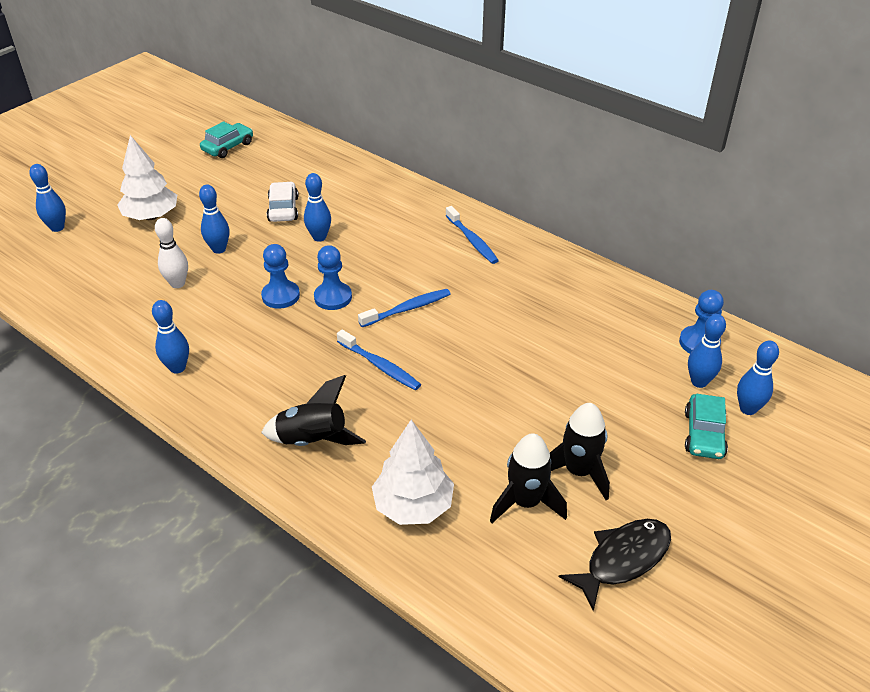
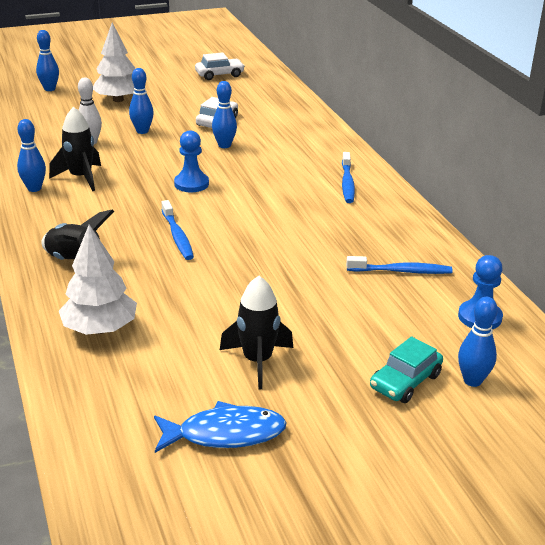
camera: 30 degrees right, 10 degrees down
turquoise car [200,121,253,158] -> white car [195,52,245,80]
blue pawn [261,244,300,309] -> none
blue toothbrush [358,289,450,327] -> blue toothbrush moved to [346,256,452,274]
black rocket [490,433,567,523] -> black rocket moved to [49,107,101,191]
black fish [559,519,671,611] -> blue fish [154,401,287,453]
blue bowling pin [688,314,726,388] -> none

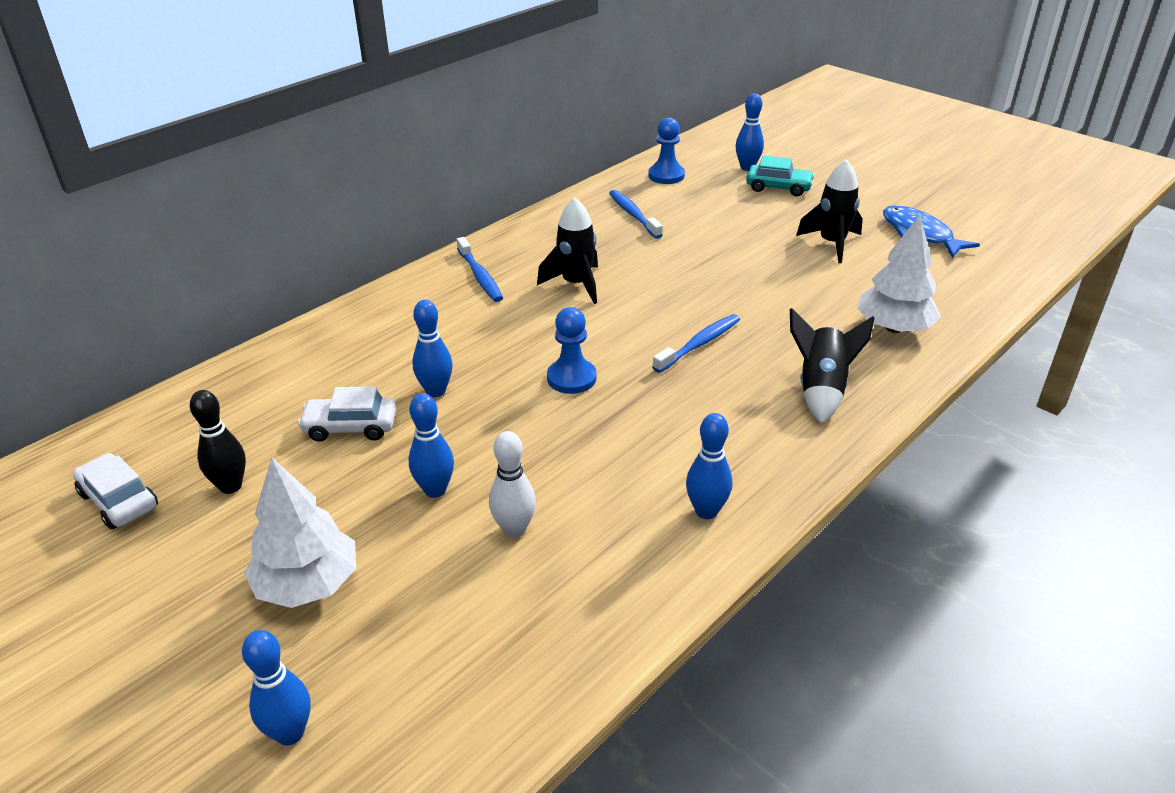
camera: 115 degrees left, 5 degrees up
black rocket [49,107,101,191] -> black rocket moved to [537,197,598,304]
blue toothbrush [342,152,355,203] -> blue toothbrush turned 90 degrees clockwise [456,237,503,302]
none -> black bowling pin [190,390,246,494]

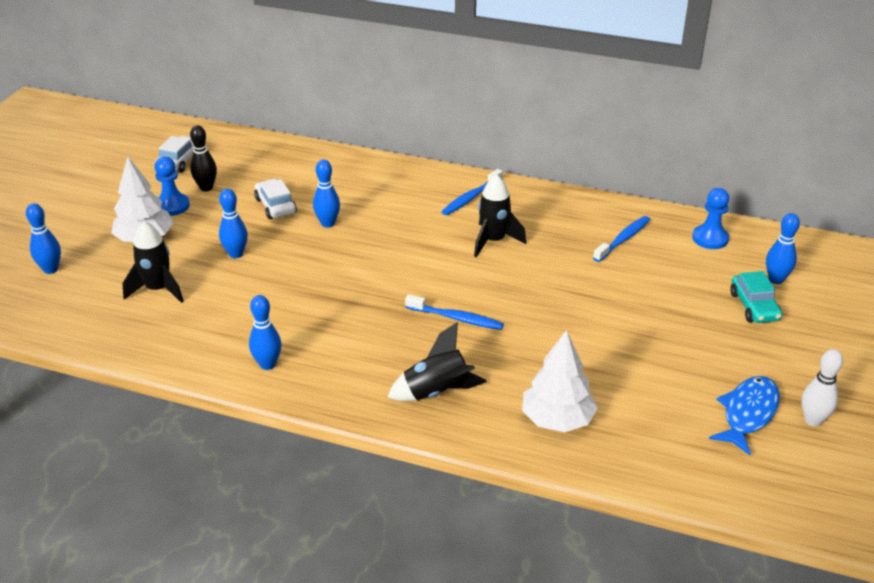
camera: 65 degrees right, 0 degrees up
white bowling pin [489,431,536,538] -> white bowling pin moved to [802,349,843,426]
blue pawn [547,307,597,394] -> blue pawn moved to [155,157,190,216]
black rocket [796,159,863,263] -> black rocket moved to [122,221,184,303]

